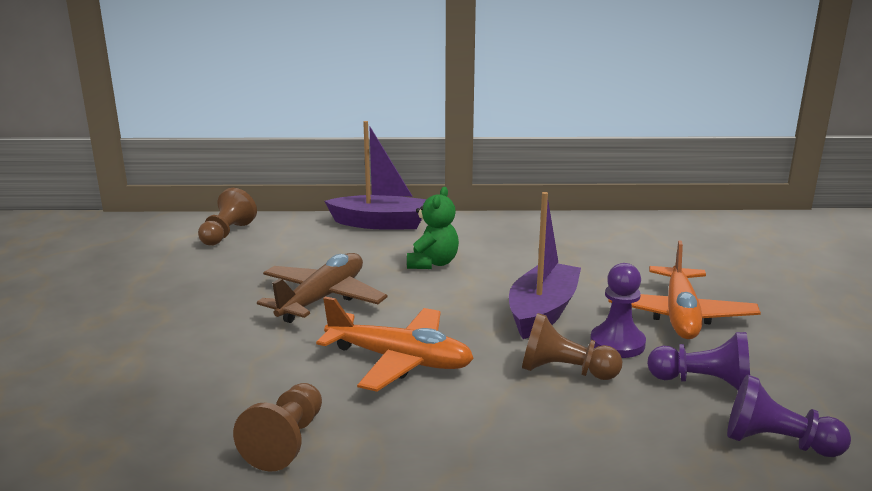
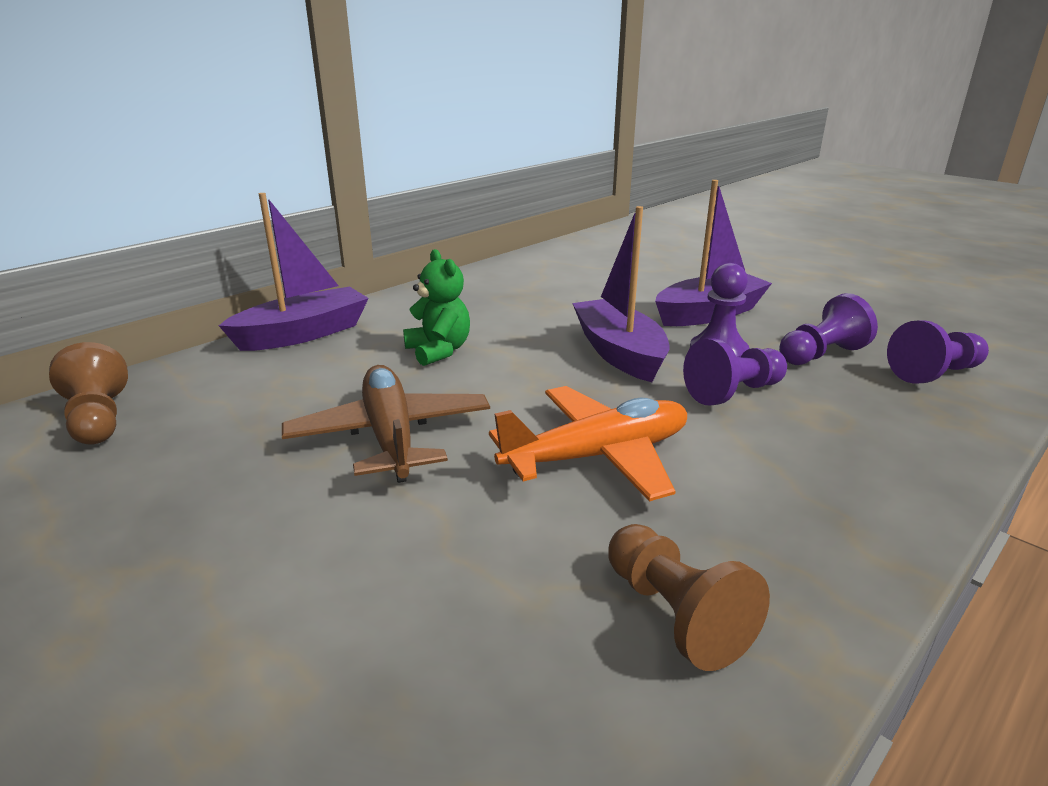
camera: 45 degrees left, 5 degrees up
brown pawn [522,313,622,380] -> purple pawn [683,339,787,405]
orange plane [608,240,761,339] -> purple boat [655,180,772,326]

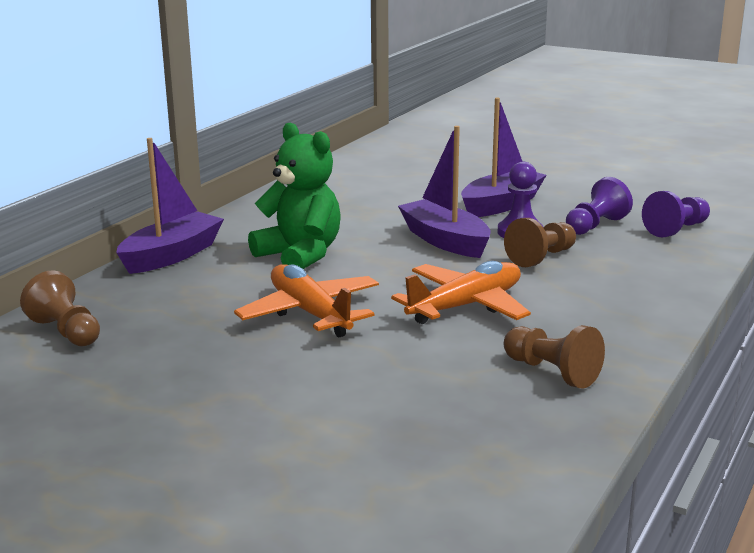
camera: 15 degrees left, 5 degrees down
brown plane [282,365,490,483] -> orange plane [234,264,379,337]
green teddy bear [403,249,470,366] -> green teddy bear [248,122,340,269], size x1.57
purple pawn [683,339,787,405] -> brown pawn [504,218,576,267]

